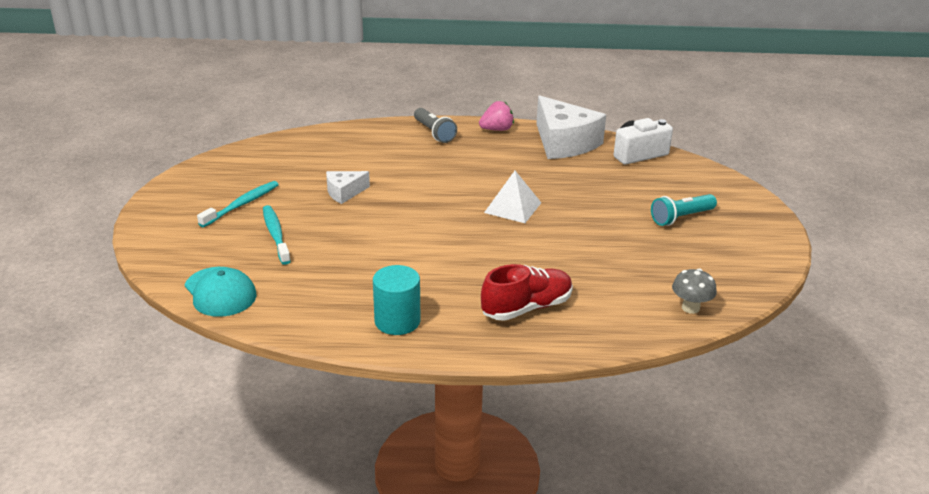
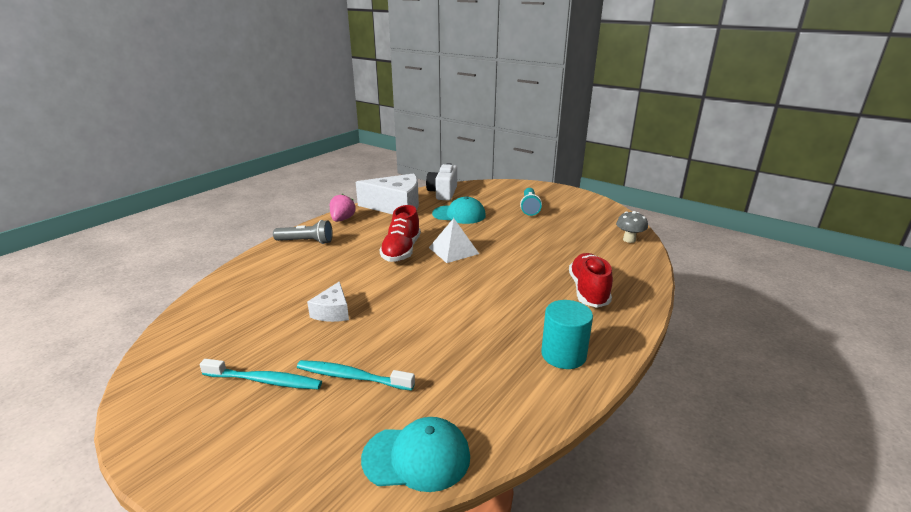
camera: 55 degrees left, 5 degrees down
turquoise toothbrush [197,181,279,227] -> turquoise toothbrush turned 120 degrees clockwise [199,359,322,389]
none -> red shoe [379,205,421,262]
none -> turquoise cap [432,196,486,224]

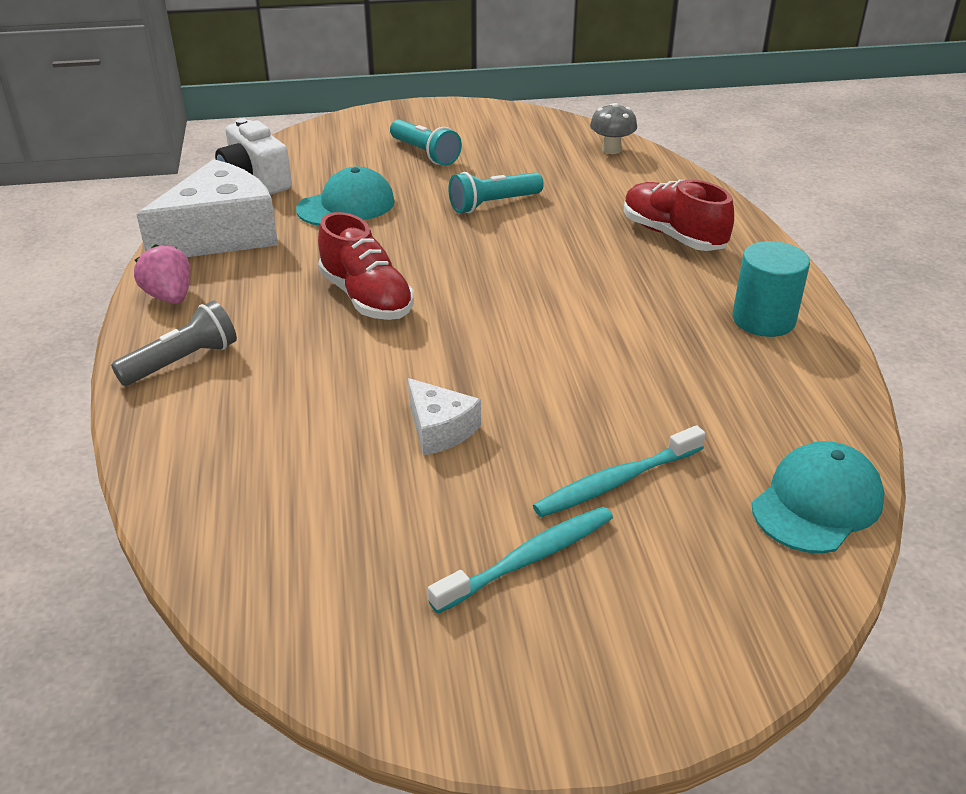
camera: 45 degrees left, 10 degrees up
white pyramid [429,218,479,263] -> none
none -> turquoise flashlight [449,172,544,213]

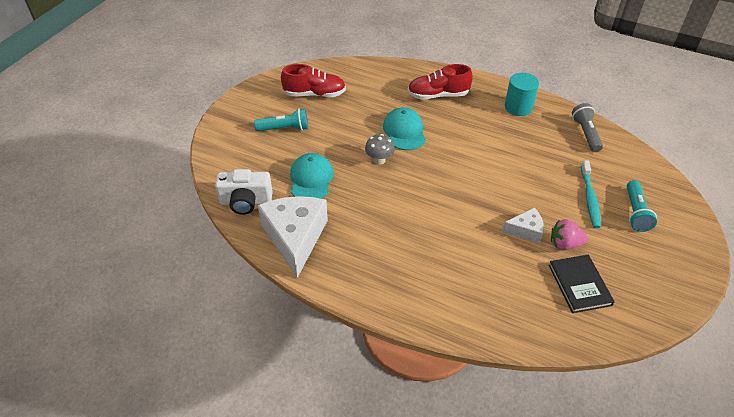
camera: 55 degrees left, 10 degrees up
grey flashlight [111,301,237,386] -> grey flashlight moved to [572,103,603,152]
pink strawberry [134,244,190,304] -> pink strawberry moved to [551,219,588,250]
red shoe [318,212,414,320] -> red shoe moved to [281,64,346,97]
turquoise toothbrush [428,507,613,614] -> none
turquoise flashlight [449,172,544,213] -> turquoise flashlight moved to [627,180,657,232]
grey mushroom [590,103,637,154] -> grey mushroom moved to [365,134,395,165]
turquoise cap [752,441,885,553] -> turquoise cap moved to [383,107,426,150]
none -> black book [549,255,615,313]

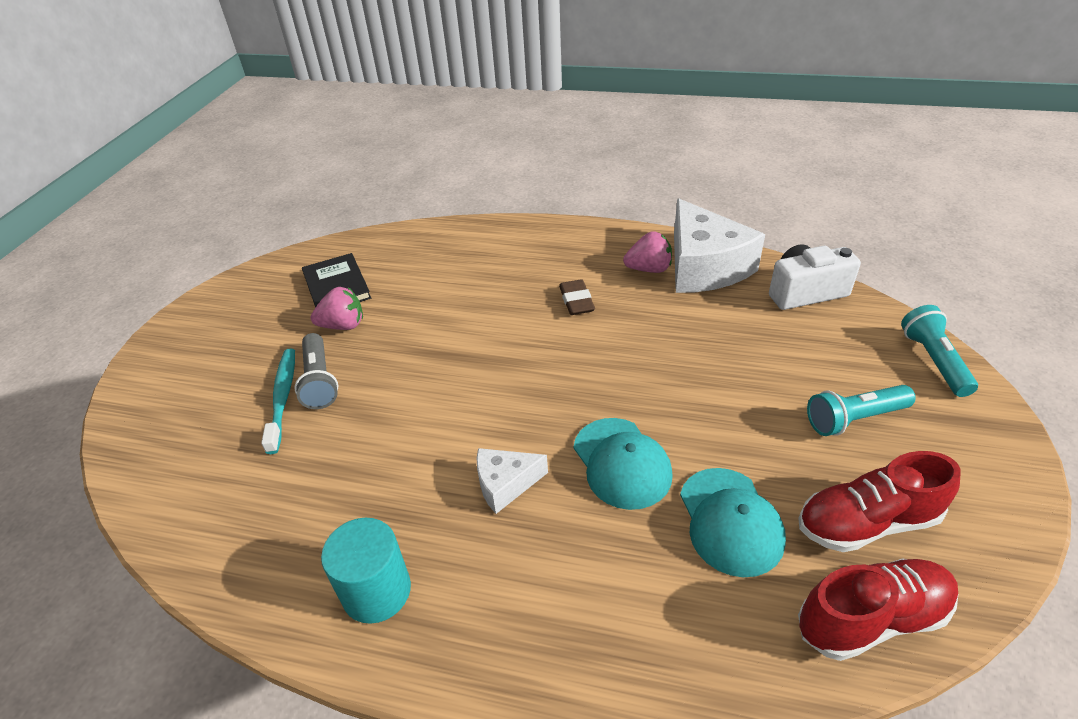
camera: 170 degrees right, 5 degrees down
turquoise cap [290,153,334,199] -> turquoise cap moved to [680,468,786,577]
grey mushroom [365,134,395,165] -> none
red shoe [408,64,473,100] -> red shoe moved to [798,558,958,661]
white cheese [502,208,544,244] -> white cheese moved to [476,448,548,514]
grey flashlight [572,103,603,152] -> grey flashlight moved to [295,333,338,409]
turquoise flashlight [627,180,657,232] -> turquoise flashlight moved to [901,305,978,397]
none -> brown eraser [559,279,595,315]
none -> pink strawberry [623,231,672,273]

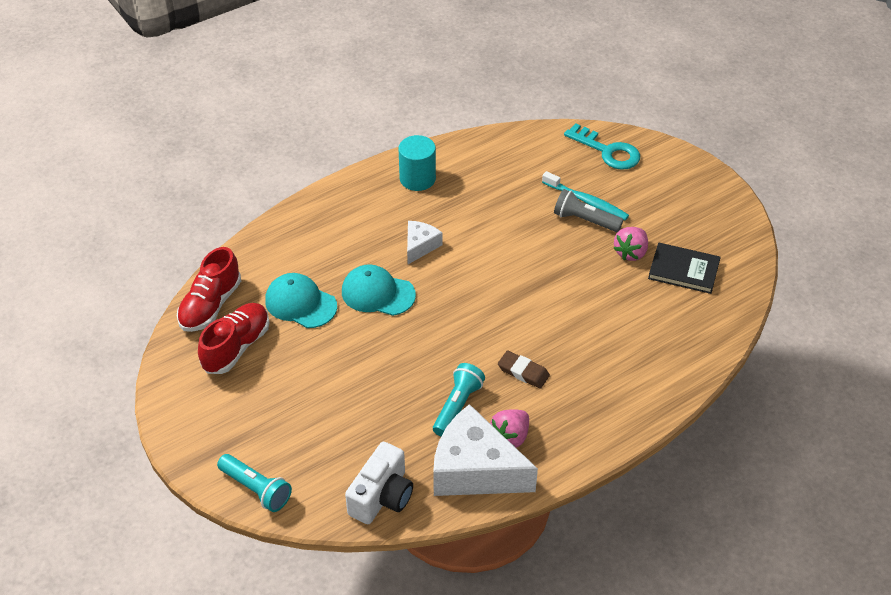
camera: 130 degrees right, 5 degrees up
turquoise flashlight [807,385,916,436] -> turquoise flashlight moved to [433,363,485,436]
none -> turquoise key [564,123,640,170]

